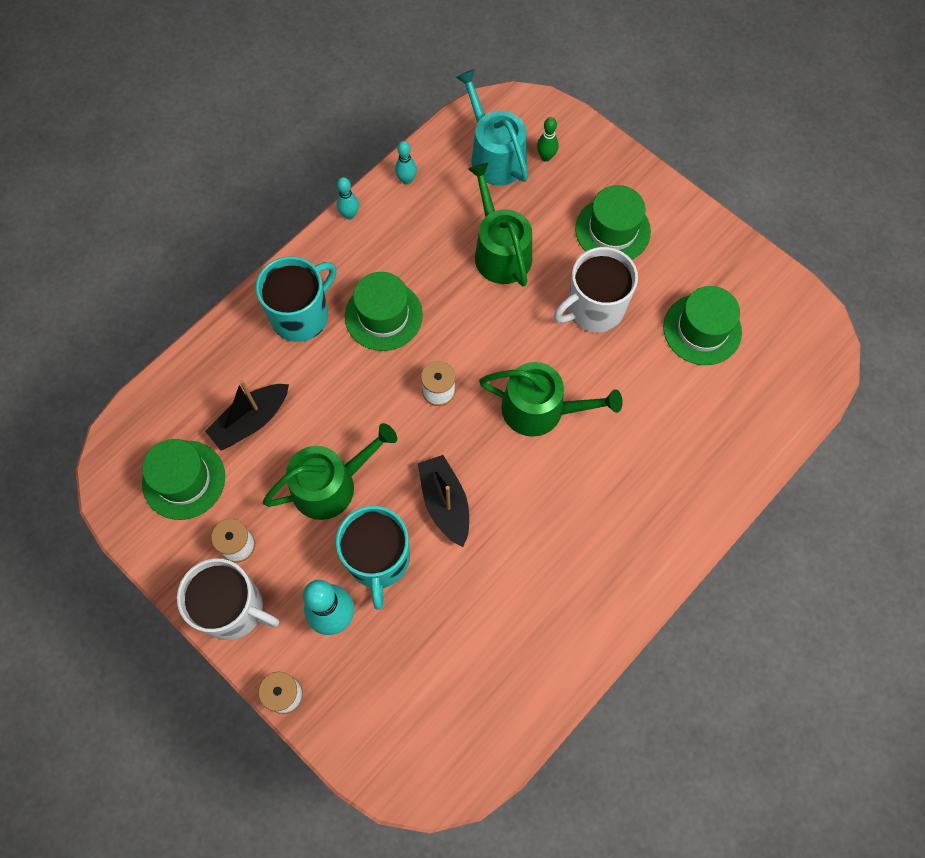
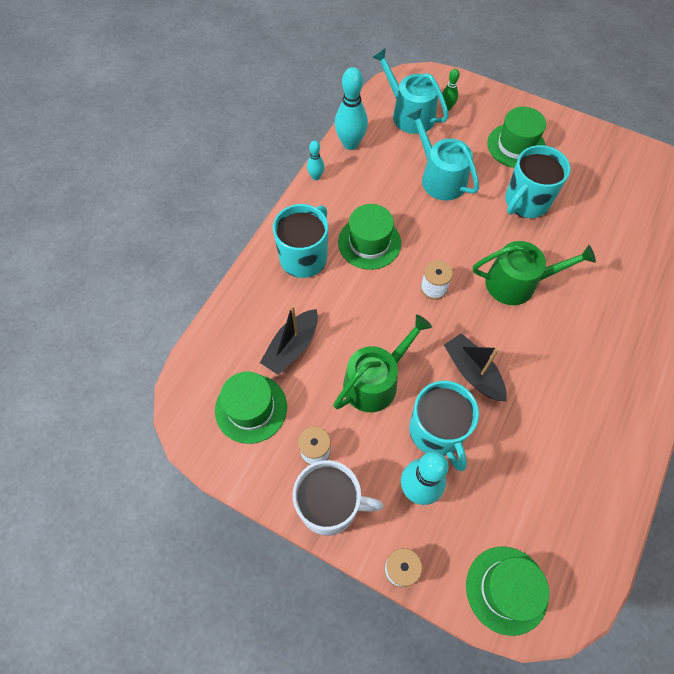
camera: 15 degrees left, 5 degrees down
turquoise bowling pin [395,141,417,185] -> turquoise bowling pin [335,67,368,150], size x1.90
green watering can [468,163,532,287] -> turquoise watering can [407,108,479,201]
white mug [554,247,638,332] -> turquoise mug [505,145,571,218]
green hat [663,286,742,365] -> green hat moved to [466,546,549,636]

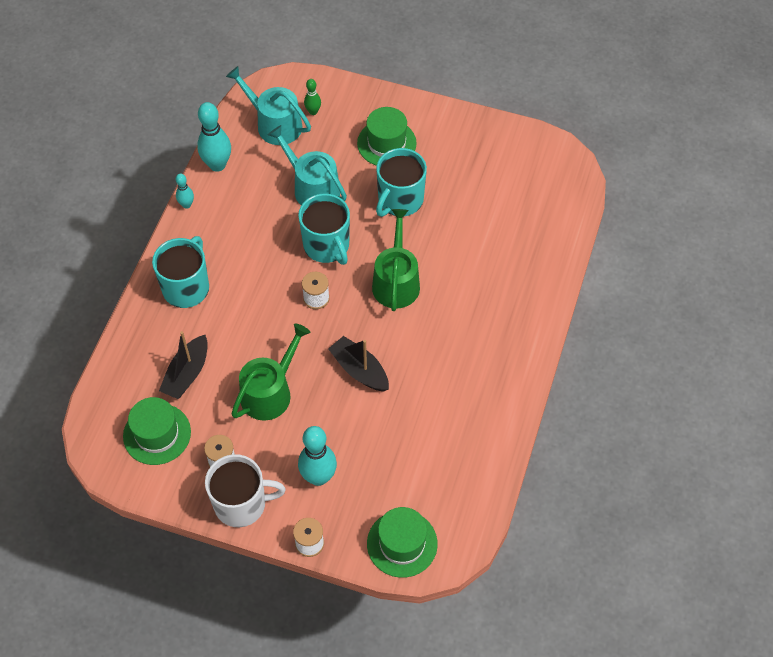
camera: 10 degrees left, 5 degrees down
green hat [338,204,401,270] -> none
turquoise mug [409,381,479,471] -> turquoise mug moved to [298,194,350,265]
green watering can [473,241,596,305] -> green watering can turned 75 degrees counterclockwise [372,209,420,311]

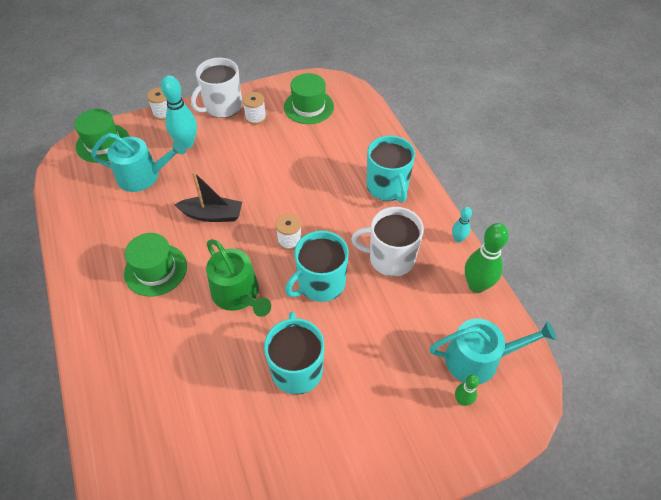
camera: 140 degrees right, 5 degrees down
black boat [159,331,208,399] -> none
turquoise bowling pin [197,102,231,172] -> green bowling pin [465,223,509,293]
green watering can [231,323,310,421] -> none
turquoise watering can [268,125,347,205] -> turquoise watering can moved to [91,133,186,192]
turquoise mug [298,194,350,265] -> turquoise mug turned 60 degrees counterclockwise [285,231,349,302]
green hat [357,107,417,166] -> green hat moved to [124,233,187,296]
none -> white mug [351,207,424,277]

